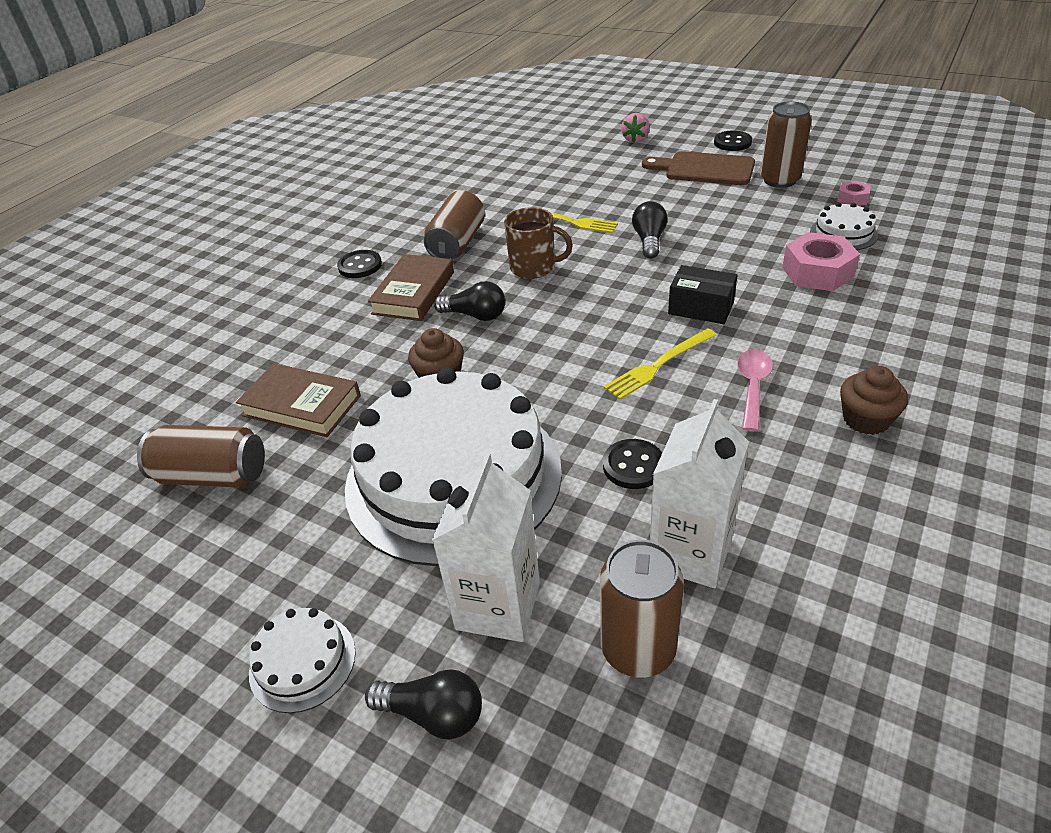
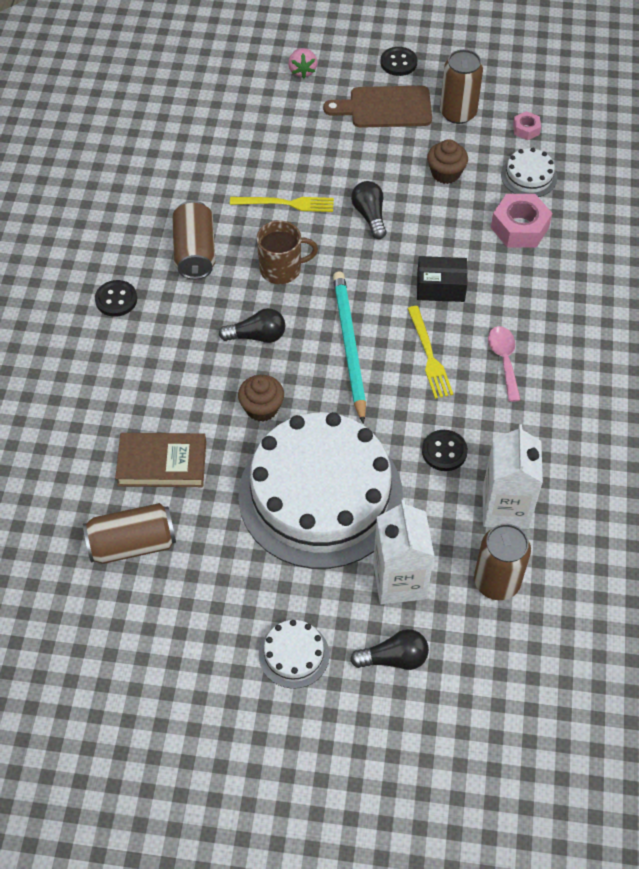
camera: 25 degrees left, 15 degrees up
brown book [368,254,454,321] -> none
yellow fork [604,328,716,400] -> yellow fork turned 45 degrees counterclockwise [407,306,453,399]
brown cupcake [840,366,908,435] -> brown cupcake moved to [427,139,468,184]
none -> turquoise pencil [333,271,366,424]

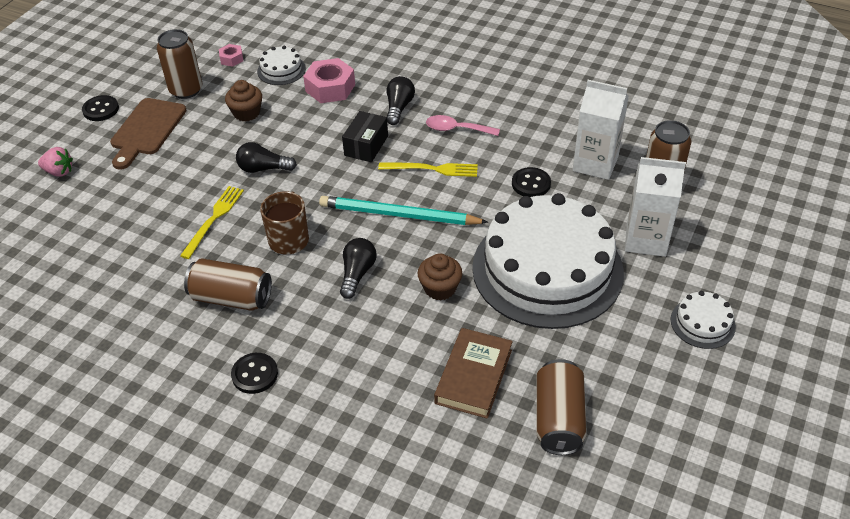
camera: 70 degrees left, 10 degrees down
black light bulb [350,629,429,670] -> black light bulb moved to [387,76,415,125]

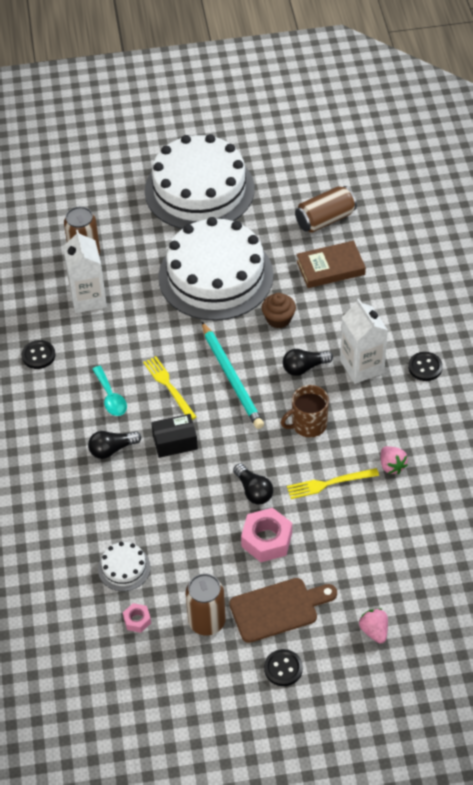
camera: 125 degrees left, 5 degrees up
brown can [184,258,272,311] -> none
brown cupcake [225,80,262,122] -> none
pink nut [303,58,355,103] -> pink nut moved to [241,508,292,562]
pink spoon [426,115,500,136] -> turquoise spoon [92,366,127,416]
black button [512,167,551,197] -> black button moved to [22,340,55,369]
white carton [625,157,686,257] -> white carton moved to [340,298,388,384]
white cake [671,291,736,349] -> white cake [145,134,255,229], size x2.50
none -> pink strawberry [381,446,408,474]

